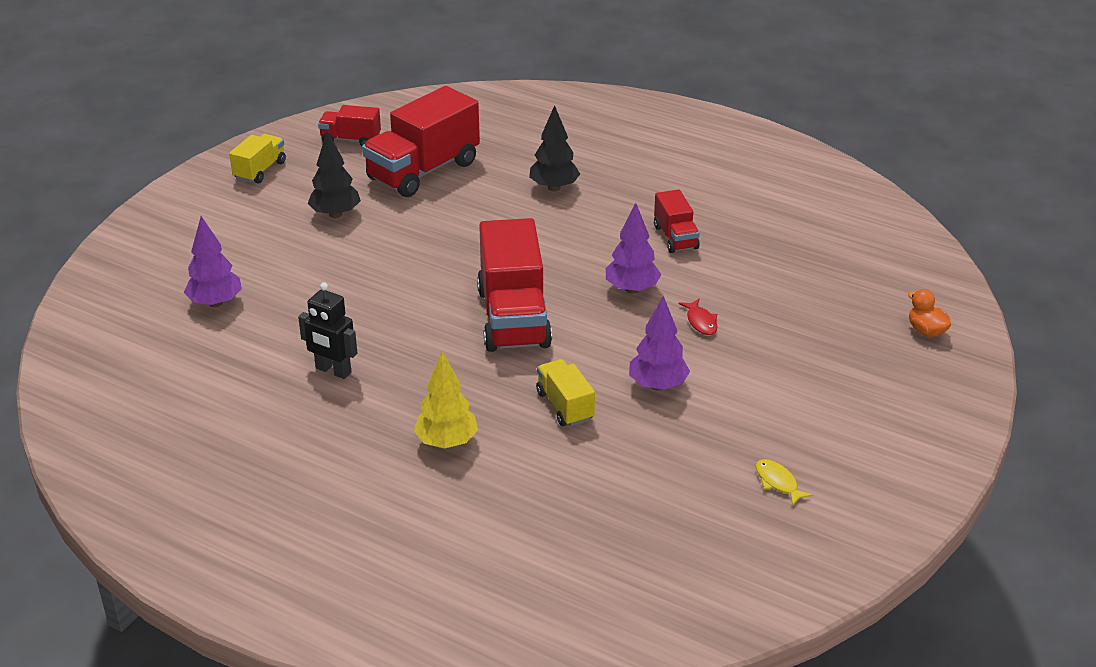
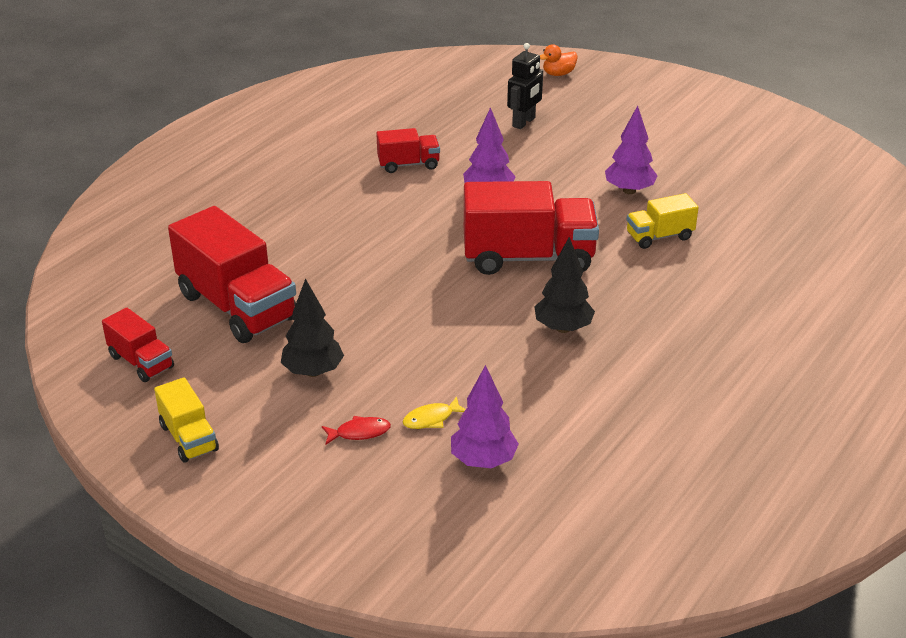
camera: 85 degrees left, 0 degrees up
yellow truck [229,134,286,183] -> yellow truck turned 150 degrees counterclockwise [154,377,219,463]
black robot [298,282,357,379] -> black robot moved to [507,43,543,129]
red truck [318,105,381,146] -> red truck turned 60 degrees counterclockwise [102,308,174,382]
yellow tree [414,352,478,449] -> none
black tree [529,105,580,191] -> black tree moved to [534,237,595,333]
red fish [678,299,718,335] -> red fish moved to [322,416,391,444]
yellow fish [756,459,813,506] -> yellow fish moved to [402,396,466,429]

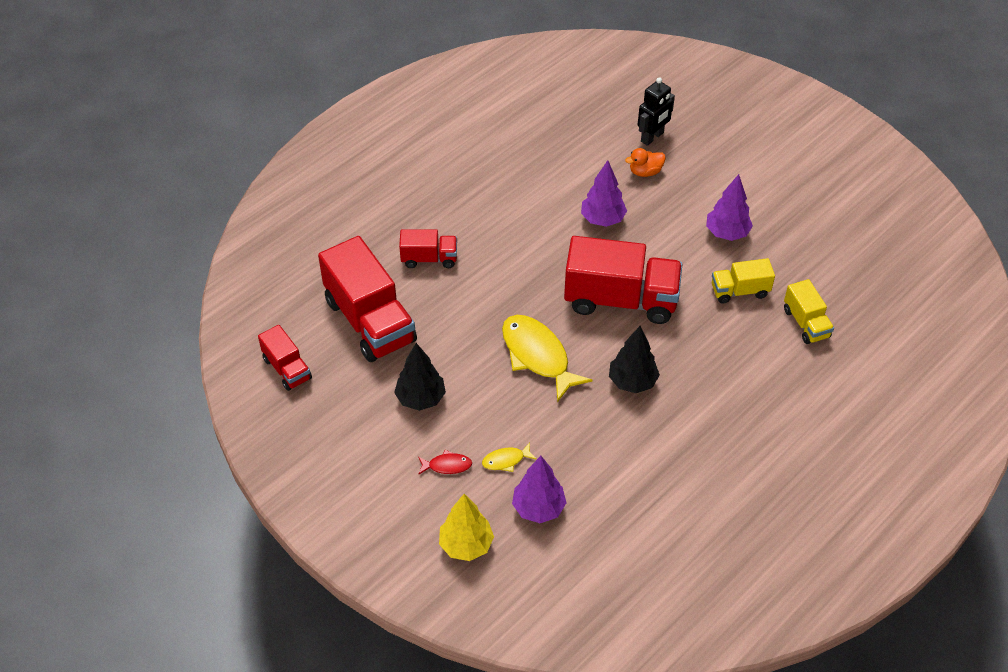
camera: 10 degrees right, 15 degrees up
yellow truck [154,377,219,463] -> yellow truck moved to [784,279,834,344]
red truck [376,128,440,173] -> red truck moved to [399,229,457,268]
orange duck [540,44,578,76] -> orange duck moved to [625,148,666,177]
none -> yellow tree [439,494,494,561]
none -> yellow fish [502,315,593,402]

